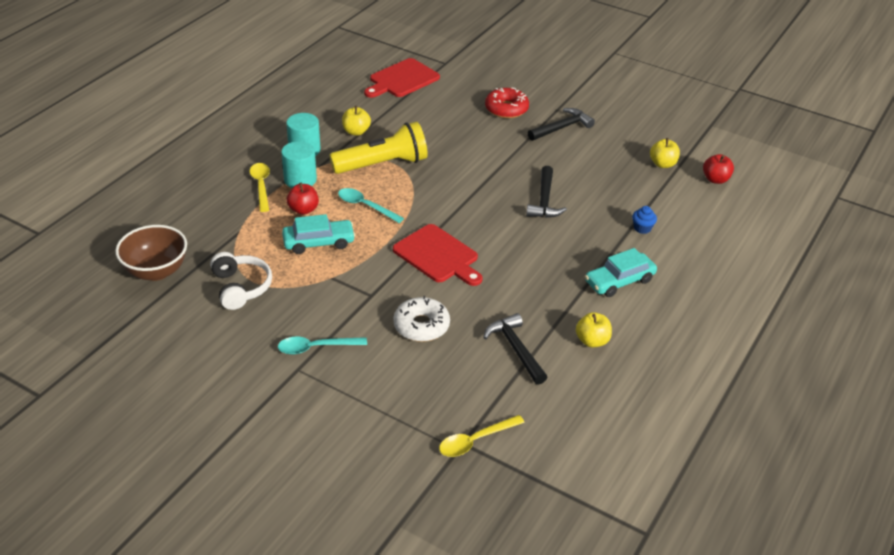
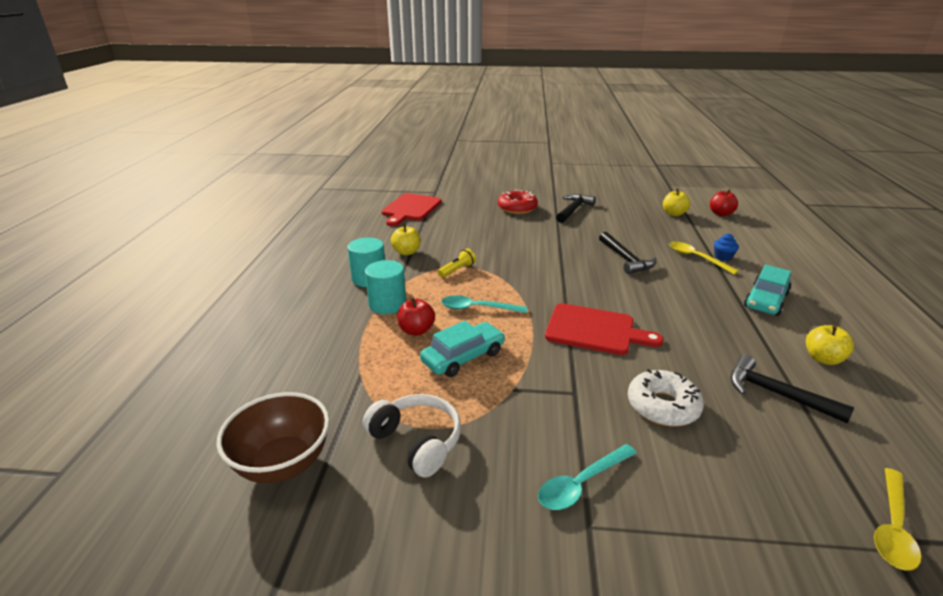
camera: 25 degrees left, 10 degrees down
yellow spoon [250,163,270,212] -> yellow spoon moved to [669,241,739,274]
yellow flashlight [329,121,428,174] -> yellow flashlight [438,249,476,278], size x0.42

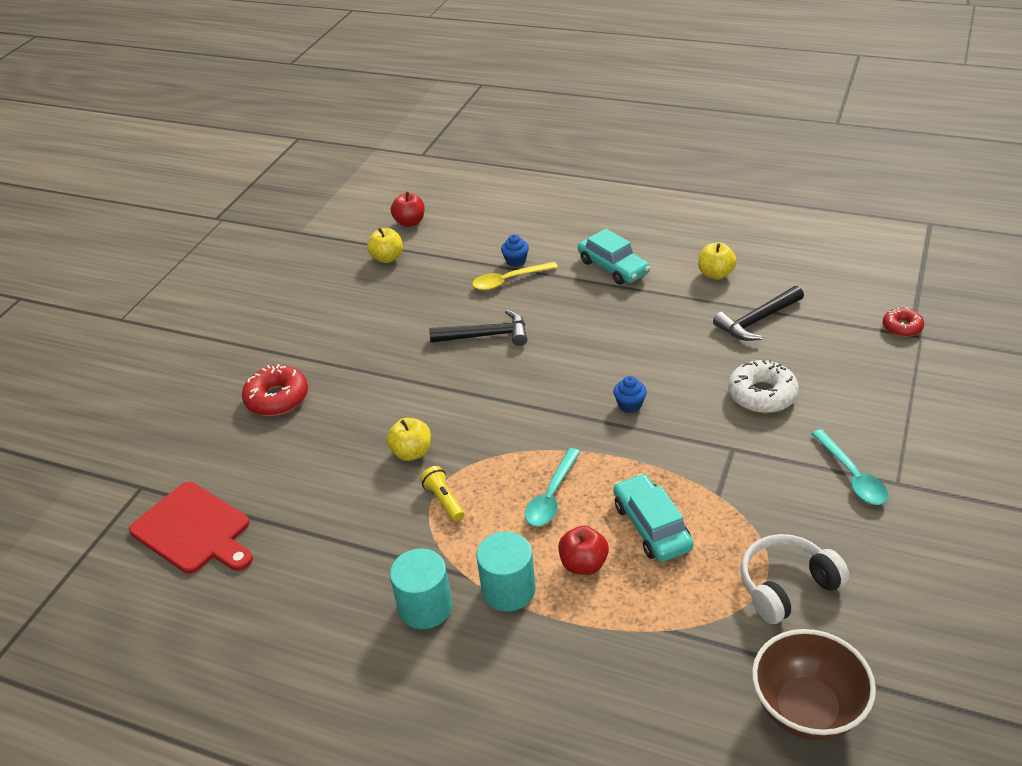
camera: 70 degrees left, 10 degrees up
yellow apple [391,224,421,255] -> yellow apple moved to [387,418,431,461]
red cutting board [545,303,664,355] -> blue cupcake [613,376,647,413]
black hammer [556,194,596,223] -> none
yellow spoon [874,468,921,571] -> red donut [883,307,924,337]

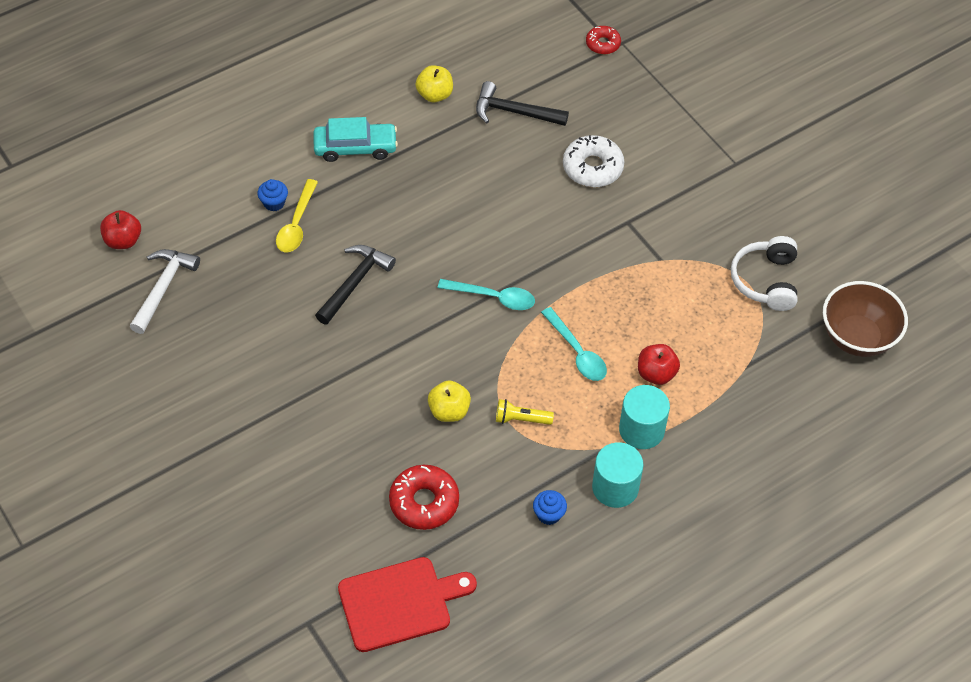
camera: 60 degrees left, 15 degrees up
red donut [242,364,308,416] -> red donut moved to [389,465,459,530]
yellow apple [367,228,403,263] -> white hammer [130,249,200,334]
blue cupcake [613,376,647,413] -> blue cupcake moved to [533,490,567,525]
turquoise car [613,473,694,562] -> none
black hammer [713,286,804,341] -> black hammer turned 105 degrees clockwise [476,81,569,126]
turquoise spoon [811,429,888,505] -> turquoise spoon moved to [438,279,535,310]

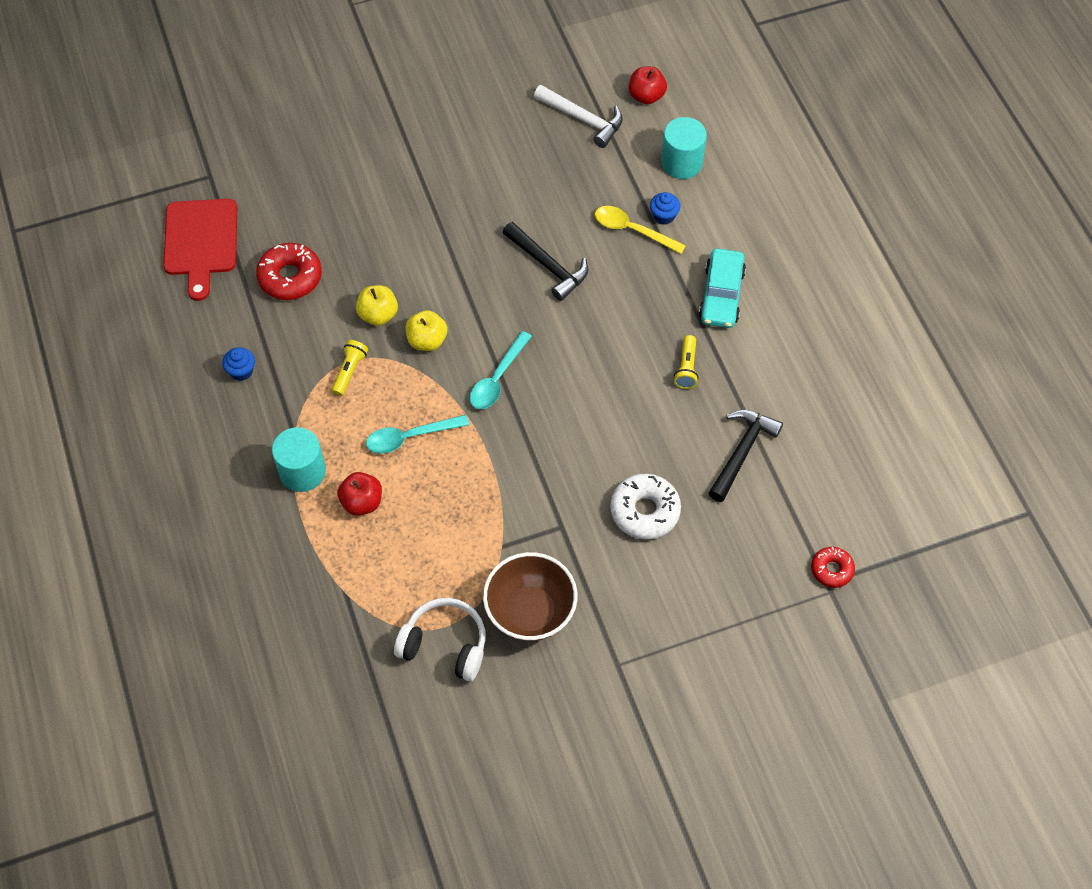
camera: 105 degrees right, 5 degrees up
yellow apple [415,65,453,102] -> yellow apple moved to [406,310,447,351]
turquoise cylinder [592,442,643,508] -> turquoise cylinder moved to [661,117,707,179]
brown bowl [823,281,908,357] -> brown bowl moved to [483,552,578,641]
none -> yellow flashlight [674,335,699,389]

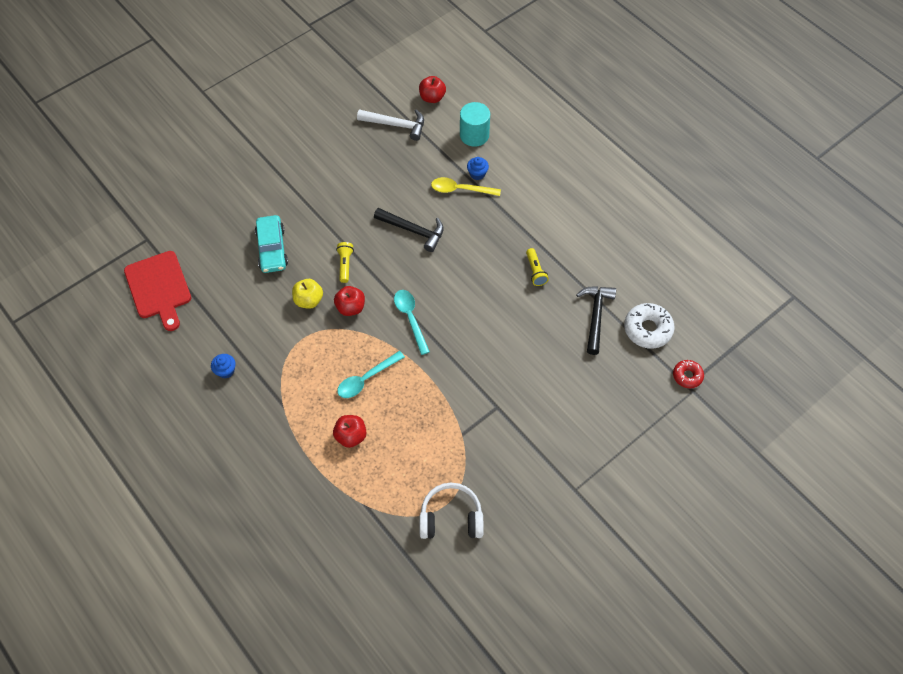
camera: 20 degrees left, 0 degrees up
red donut [256,243,322,300] -> none
turquoise cylinder [272,427,326,492] -> none
yellow flashlight [332,340,368,396] -> yellow flashlight moved to [336,242,354,283]
yellow apple [406,310,447,351] -> red apple [334,286,365,316]
turquoise spoon [470,331,532,409] -> turquoise spoon turned 150 degrees clockwise [394,290,430,355]
brown bowl [483,552,578,641] -> none
white donut [610,474,681,539] -> white donut moved to [624,303,675,349]
turquoise car [699,248,746,328] -> turquoise car moved to [255,215,288,273]

